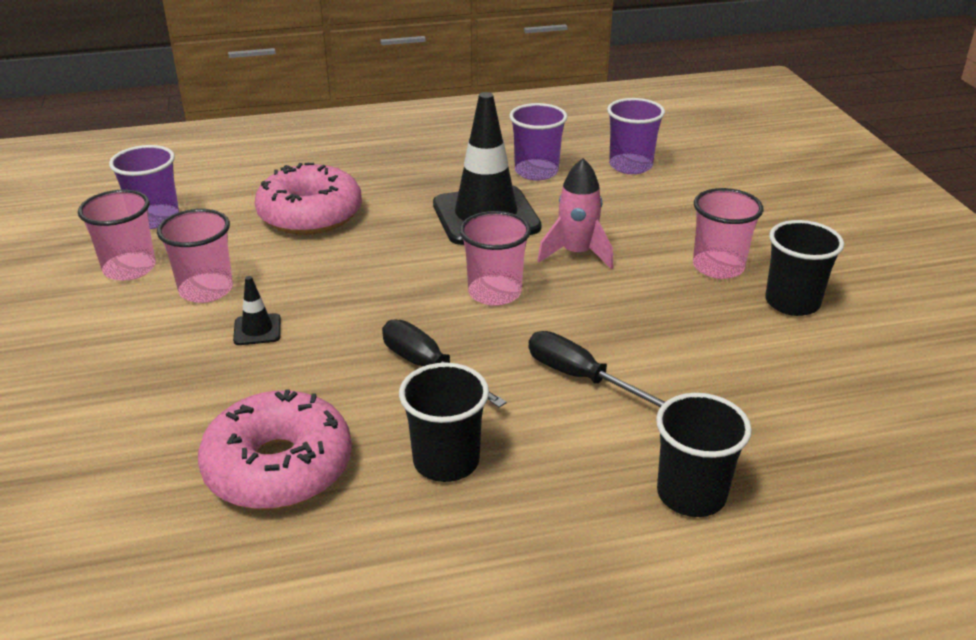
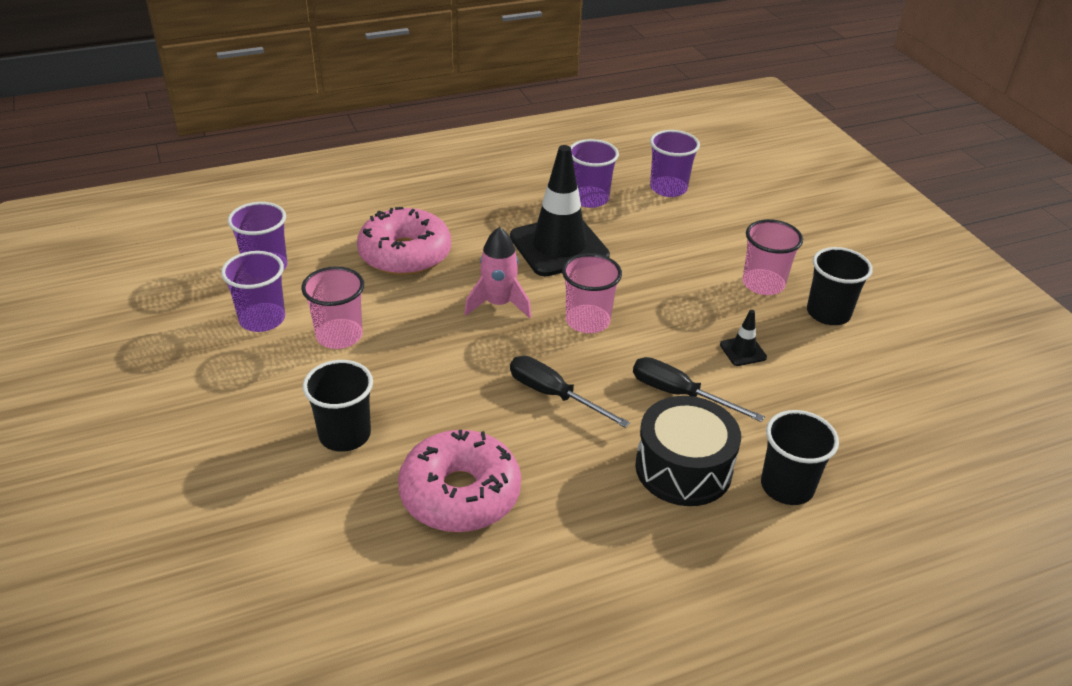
camera: 10 degrees left, 5 degrees up
pink cup [78,190,156,281] -> purple cup [221,251,285,332]
black traffic cone [233,276,281,345] -> black traffic cone moved to [720,310,767,366]
black cup [399,363,489,482] -> black cup moved to [303,360,373,452]
pink rocket [537,158,614,269] -> pink rocket moved to [464,227,532,318]
none -> black drum [635,396,741,506]

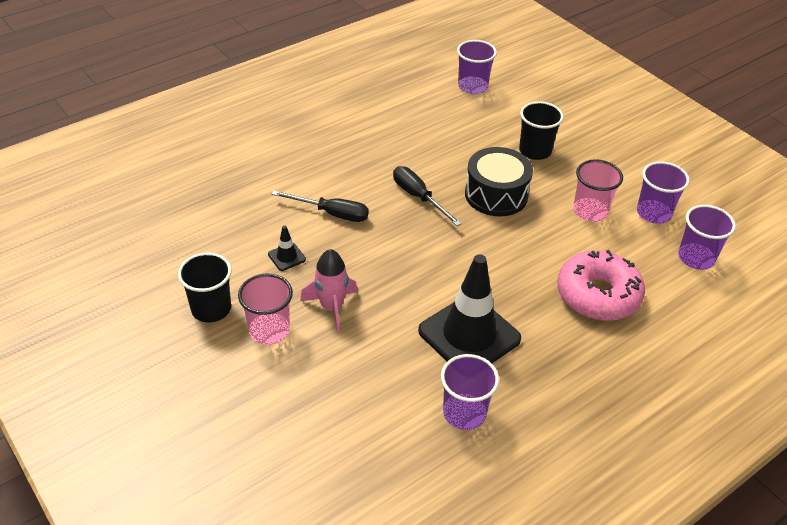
camera: 165 degrees right, 5 degrees up
pink donut [398,430,521,532] -> none
pink rocket [464,227,532,318] -> pink rocket moved to [300,249,358,333]
black screwdriver [510,356,630,428] -> black screwdriver turned 150 degrees counterclockwise [393,166,462,226]
pink cup [562,253,622,333] -> none
black drum [635,396,741,506] -> black drum moved to [465,147,533,216]
purple cup [650,130,700,197] -> purple cup moved to [457,40,497,94]
black cup [761,410,839,505] -> none

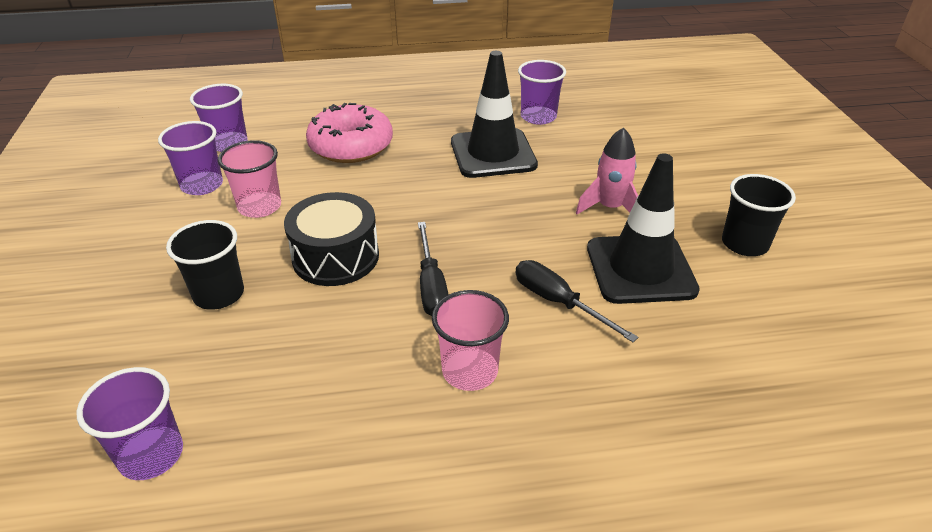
camera: 150 degrees left, 5 degrees down
pink cup [238,273,293,345] -> pink cup moved to [432,290,509,391]
black traffic cone [268,225,306,271] -> black traffic cone [587,153,700,304], size x2.44

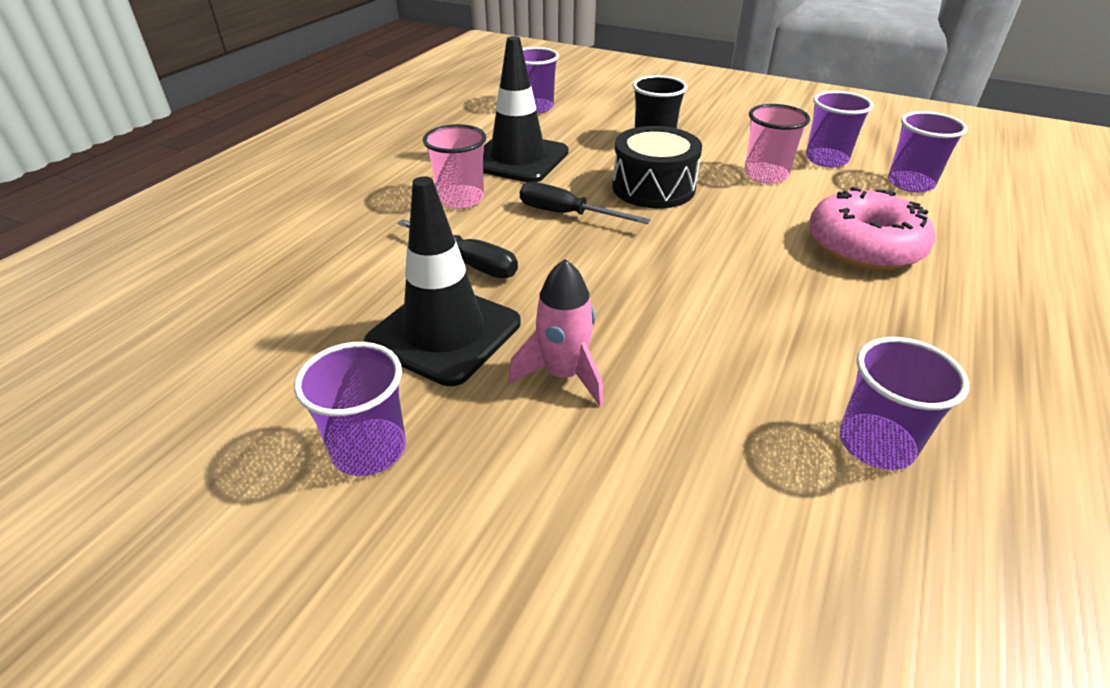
camera: 125 degrees right, 0 degrees up
black traffic cone [451,51,538,178] -> black traffic cone moved to [483,36,569,182]
black screwdriver [516,260,638,342] -> black screwdriver turned 45 degrees clockwise [397,219,518,278]
black cup [722,174,796,256] -> purple cup [294,342,406,476]

